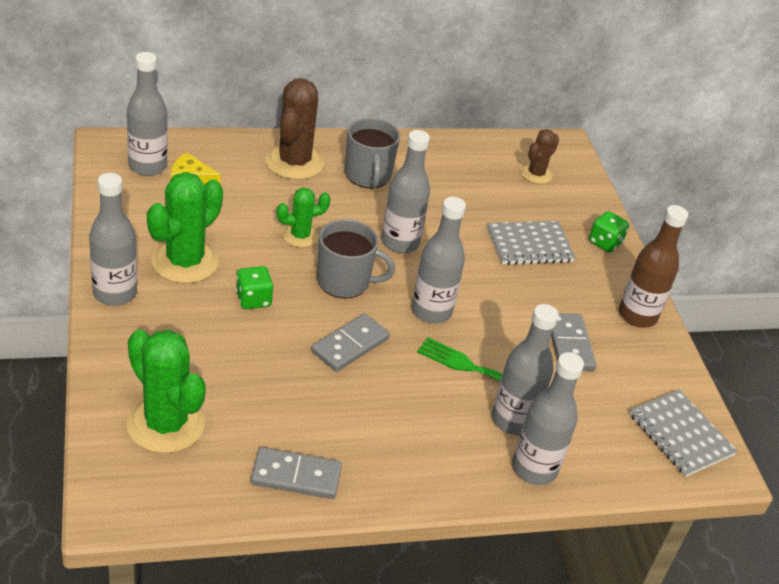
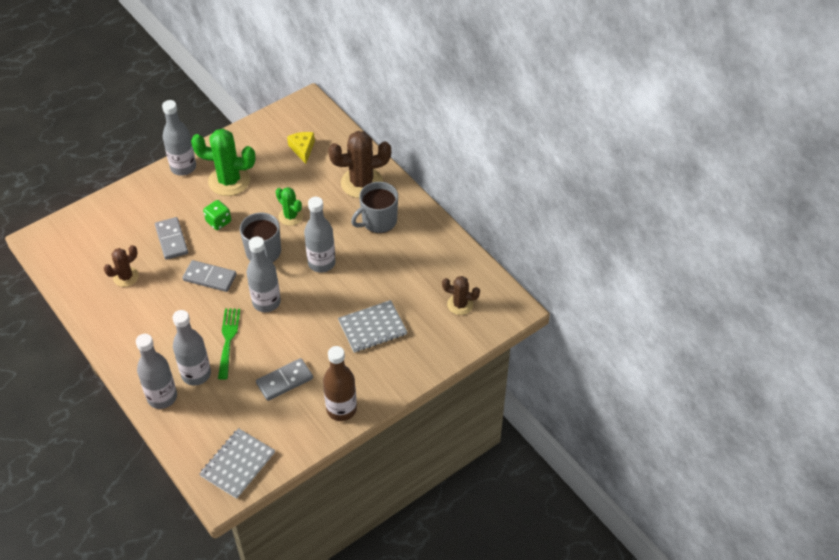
camera: 70 degrees right, 10 degrees up
grey bottle [127,52,168,176] -> none
green cactus [127,330,206,453] -> none
grey domino [251,447,342,499] -> grey domino moved to [155,217,188,260]
grey notebook [487,221,576,265] -> grey notebook turned 75 degrees counterclockwise [338,300,407,353]
green dice [589,211,629,253] -> none
none -> brown cactus [104,245,139,287]

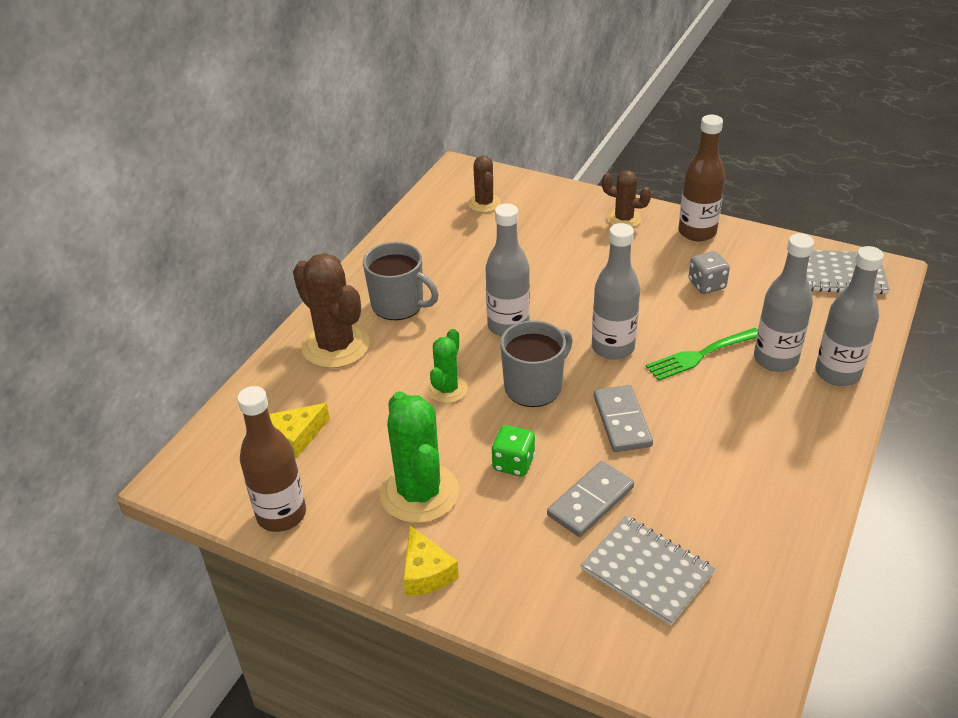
camera: 115 degrees left, 10 degrees down
brown cactus [104,245,139,287] -> brown cactus moved to [602,170,651,228]
grey bottle [162,100,196,176] -> yellow cheese [404,525,459,596]
grey domino [256,358,313,401] -> grey dice [688,251,730,294]
grey notebook [338,300,407,353] -> grey notebook moved to [581,516,715,626]
none -> brown bottle [237,386,306,532]

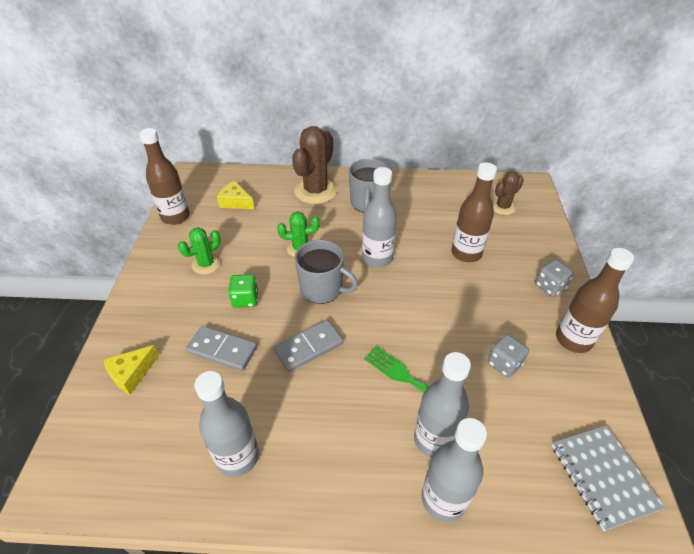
camera: 65 degrees right, 5 degrees up
green cactus [380,391,459,523] -> green cactus [178,227,221,275], size x0.57
yellow cheese [404,525,459,596] -> yellow cheese moved to [104,345,159,395]
grey notebook [581,516,715,626] -> none
grey bottle [592,223,640,360] -> grey bottle moved to [194,371,259,477]
brown cactus [602,170,651,228] -> grey dice [535,260,574,297]
none -> brown bottle [451,163,497,262]

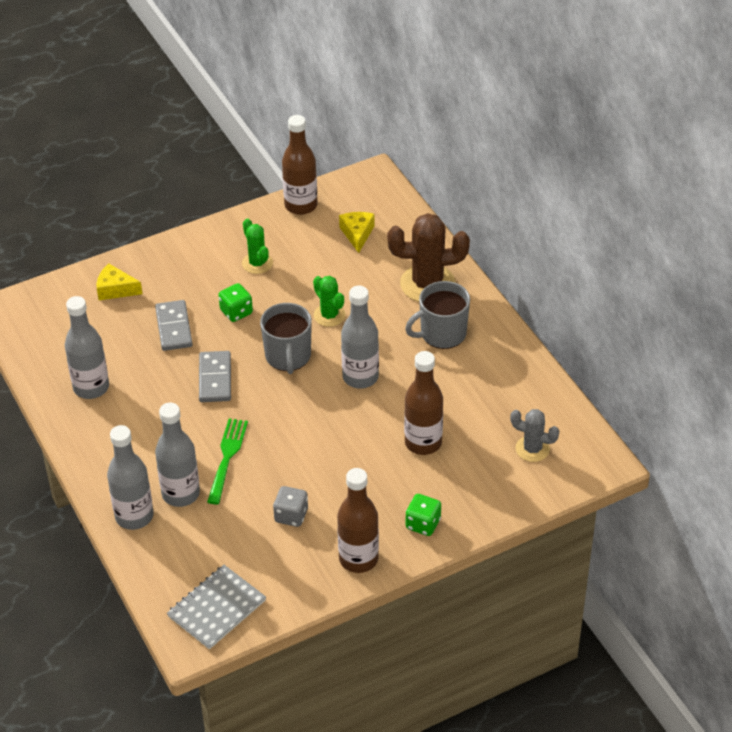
camera: 60 degrees right, 0 degrees up
green cactus [178,227,221,275] -> green cactus turned 45 degrees clockwise [242,219,273,274]
grey domino [274,320,343,372] -> grey domino turned 60 degrees clockwise [199,351,231,402]
brown cactus [492,171,524,215] -> grey cactus [510,409,559,462]
grey dice [535,260,574,297] -> green dice [406,494,441,536]

